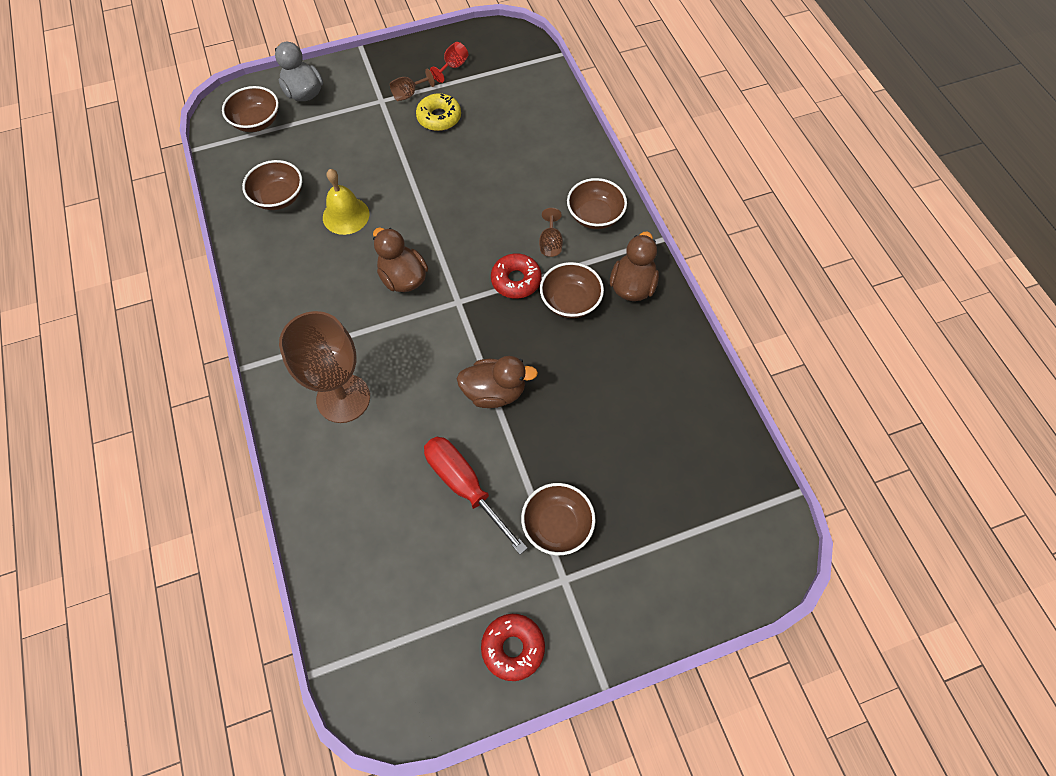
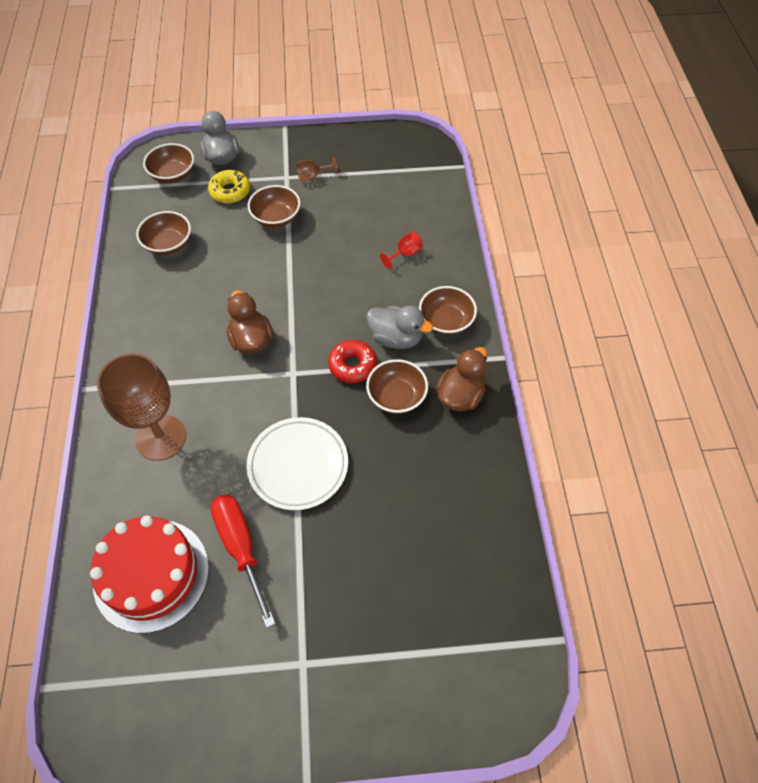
camera: 15 degrees right, 5 degrees down
yellow bell [323,169,369,235] -> none
yellow donut [416,93,461,131] -> yellow donut moved to [208,170,250,203]
red goblet [430,42,469,83] -> red goblet moved to [380,232,423,269]
brown duck [457,356,538,408] -> white plate [247,417,348,510]
red donut [481,614,545,681] -> none
brown bowl [521,483,595,555] -> brown bowl moved to [248,185,301,228]
brown goblet [539,208,563,257] -> grey duck [366,306,433,349]
none -> red cake [90,515,209,633]

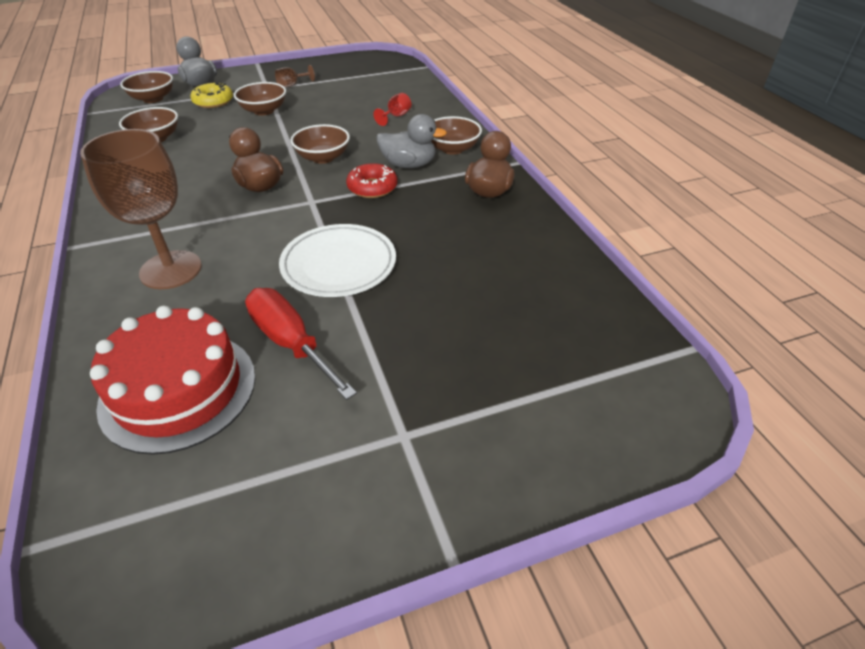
camera: 15 degrees left, 15 degrees down
brown bowl [366,359,428,414] -> brown bowl moved to [290,124,350,164]

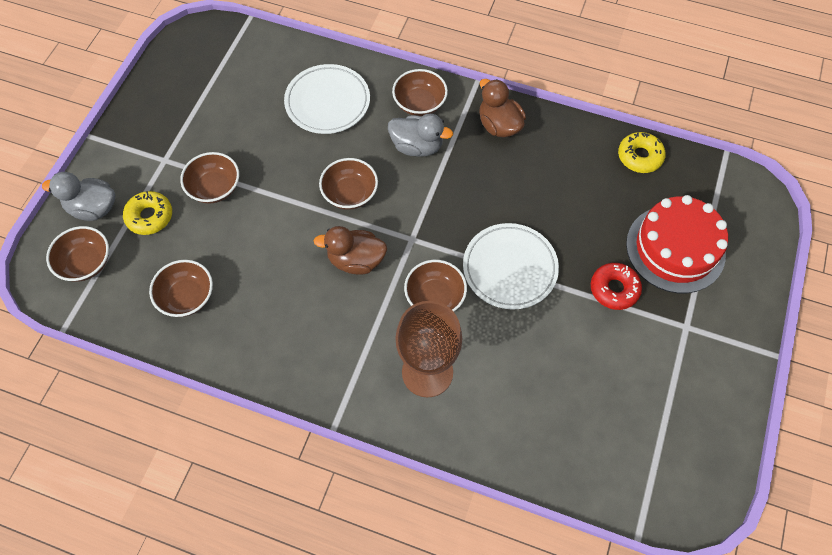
camera: 50 degrees left, 20 degrees up
red cake [90,306,255,455] -> red cake moved to [626,195,728,293]
red screwdriver [245,288,357,400] -> none
brown goblet [275,65,315,88] -> none
red donut [346,163,397,198] -> red donut moved to [591,263,642,310]
red goblet [373,93,411,126] -> white plate [284,64,370,134]
grey duck [376,114,447,169] -> grey duck turned 60 degrees clockwise [388,114,453,157]
none -> brown bowl [404,260,467,312]
none -> yellow donut [618,132,666,173]

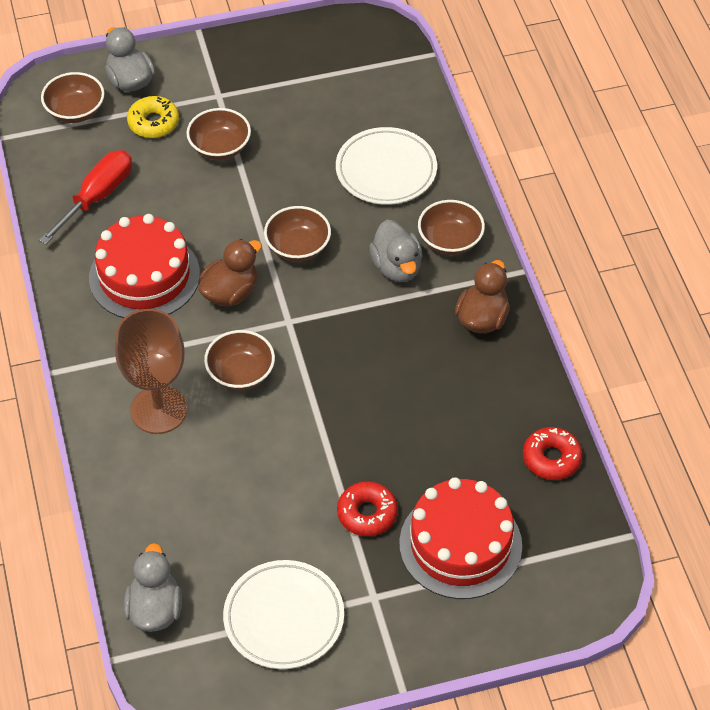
camera: 55 degrees right, 10 degrees down
brown bowl [149,260,213,317] -> red screwdriver [39,150,132,245]
brown duck [313,226,387,275] -> brown duck turned 75 degrees clockwise [199,239,262,306]
white plate [463,223,559,310] -> white plate moved to [223,560,344,669]
yellow donut [618,132,666,173] -> red donut [523,427,583,480]
none -> red cake [89,214,200,318]
none -> grey duck [124,543,182,632]

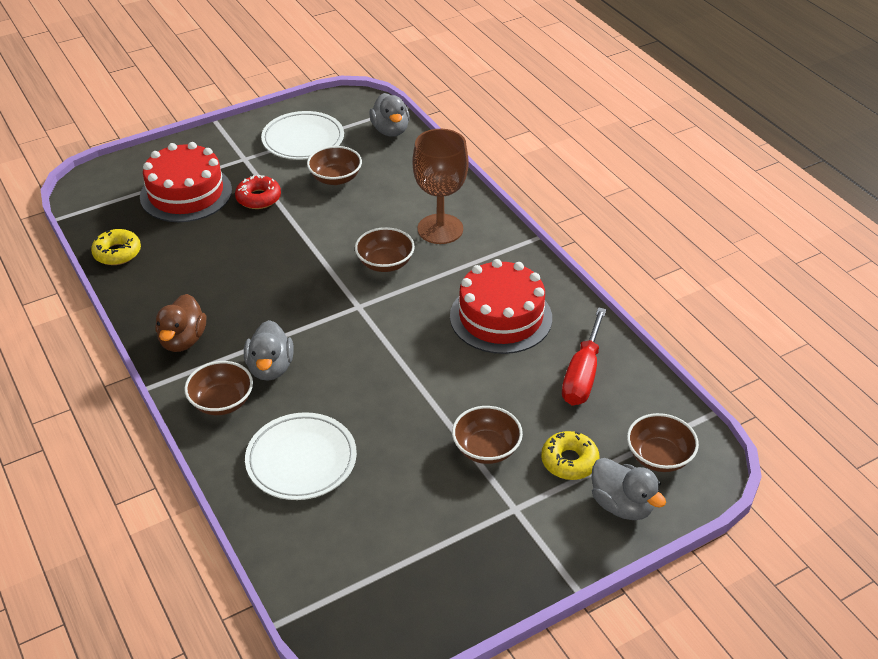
camera: 165 degrees right, 10 degrees down
brown duck [199,239,262,306] -> none
brown bowl [264,206,331,262] -> brown bowl moved to [307,146,362,185]
grey duck [369,220,423,282] -> grey duck turned 150 degrees counterclockwise [244,320,294,381]
red donut [523,427,583,480] -> yellow donut [91,229,141,265]

